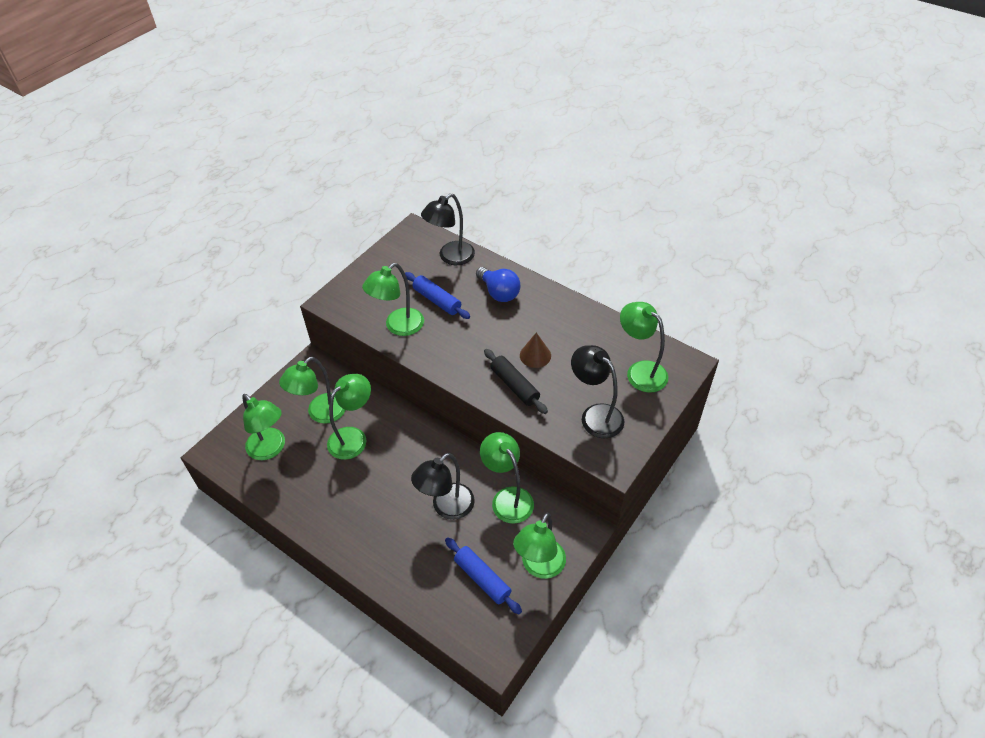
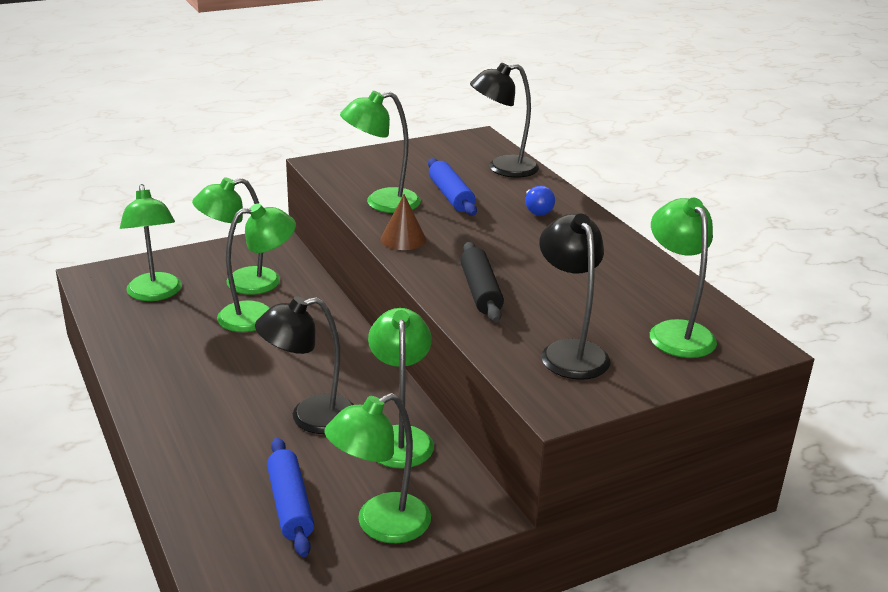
camera: 25 degrees right, 20 degrees down
blue light bulb [476,267,520,302] -> blue light bulb [525,186,555,216], size x0.62
brown cone [520,333,551,368] -> brown cone moved to [381,194,426,250]

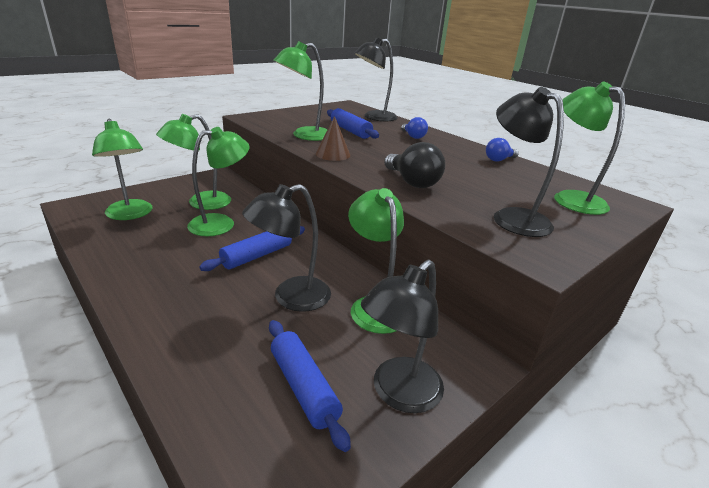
camera: 15 degrees left, 0 degrees up
green lamp [325,393,431,543] -> black lamp [361,260,444,413]
black rolling pin [460,242,504,322] -> black light bulb [384,142,445,188]
none -> blue rolling pin [199,226,305,271]
none -> blue light bulb [486,138,519,162]

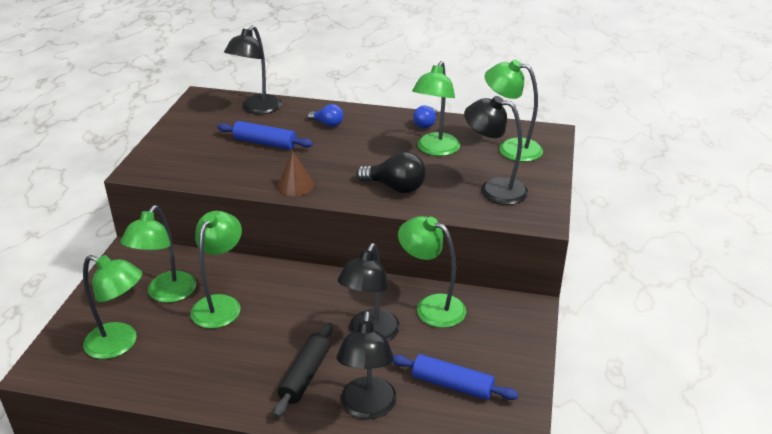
camera: 35 degrees left, 5 degrees up
blue rolling pin [199,226,305,271] -> none
green lamp [273,41,328,141] -> green lamp moved to [412,61,460,156]
black lamp [361,260,444,413] -> black lamp moved to [337,311,397,419]
none -> black rolling pin [274,323,333,418]

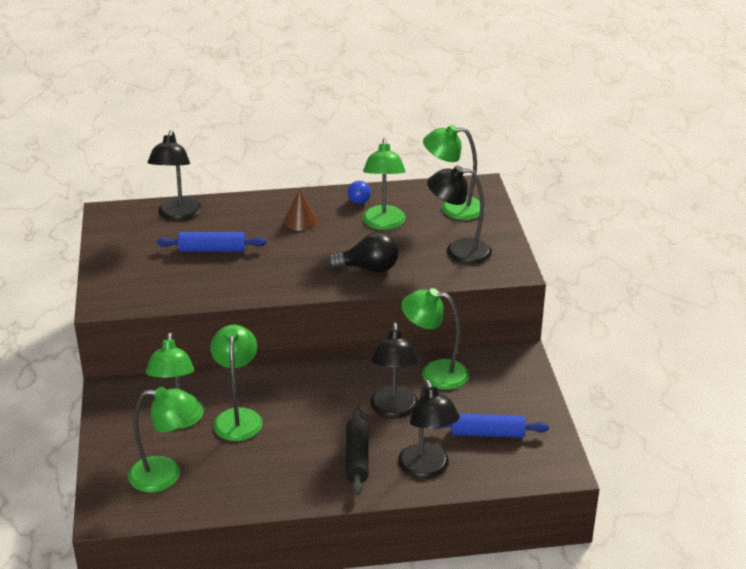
camera: 20 degrees left, 0 degrees up
brown cone [277,151,314,196] -> brown cone moved to [284,189,318,231]
blue light bulb [308,104,343,127] -> none

